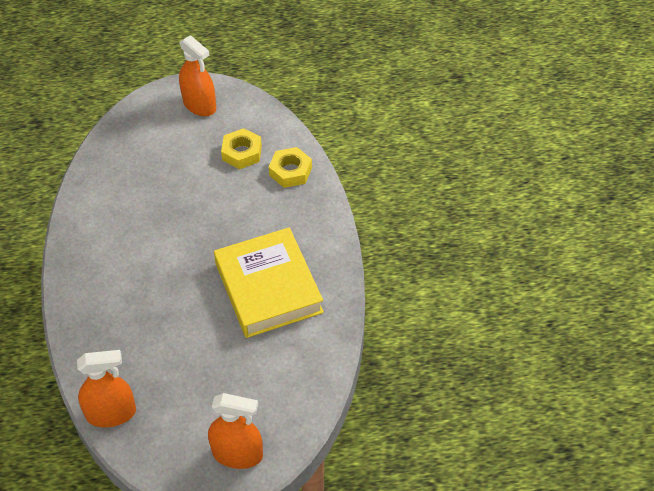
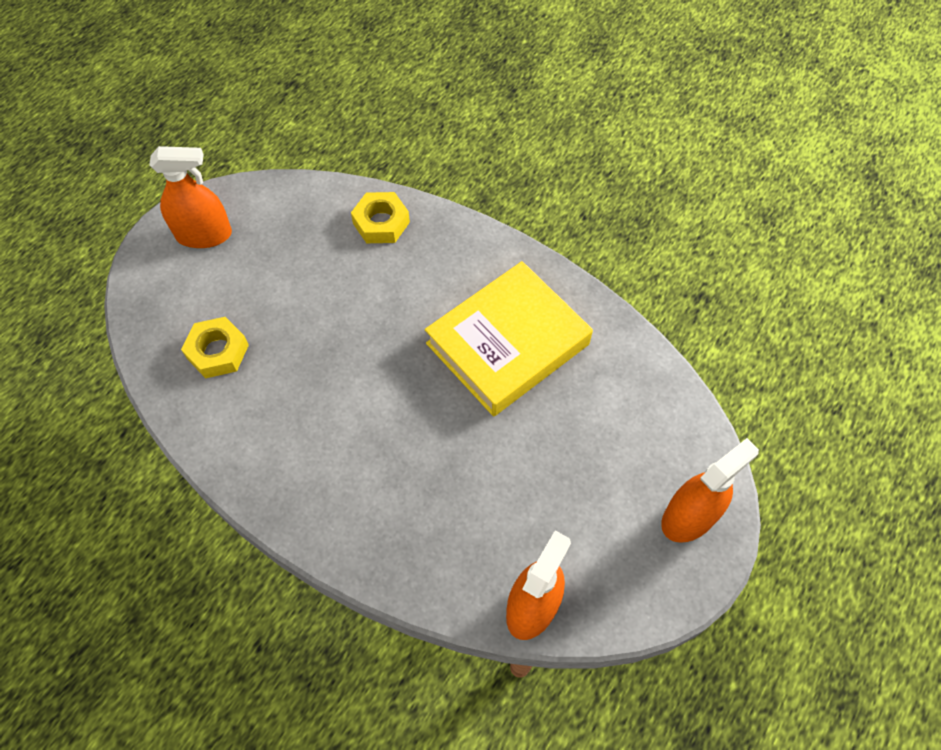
camera: 50 degrees left, 10 degrees up
yellow book [214,227,324,338] -> yellow book turned 60 degrees counterclockwise [425,261,593,417]
yellow nut [221,128,262,169] -> yellow nut moved to [181,317,249,378]

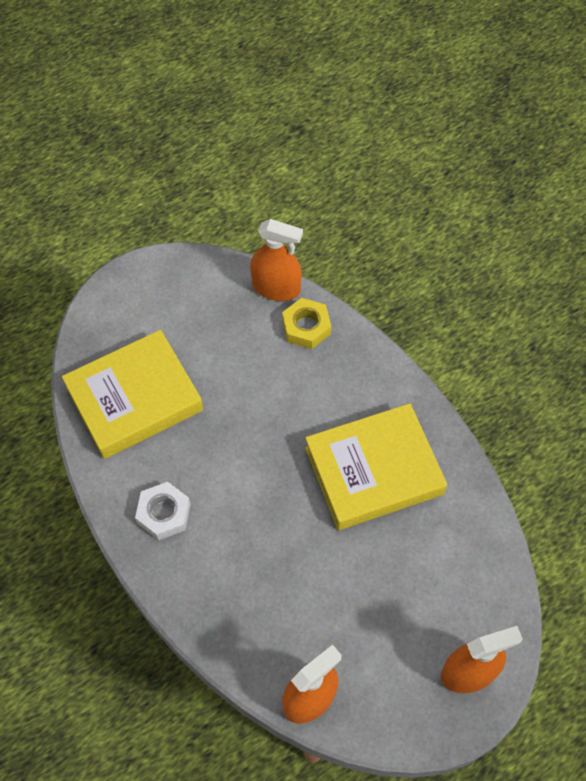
camera: 20 degrees right, 0 degrees up
orange spray bottle [149,146,232,248] -> orange spray bottle moved to [250,219,303,301]
yellow nut [181,317,249,378] -> yellow book [62,330,203,459]
none -> white nut [135,482,190,540]

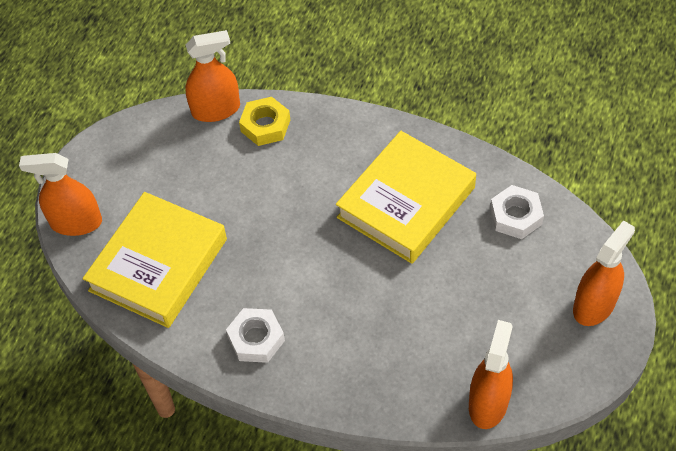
camera: 30 degrees left, 5 degrees down
none -> orange spray bottle [19,153,102,236]
none -> white nut [490,185,544,239]

